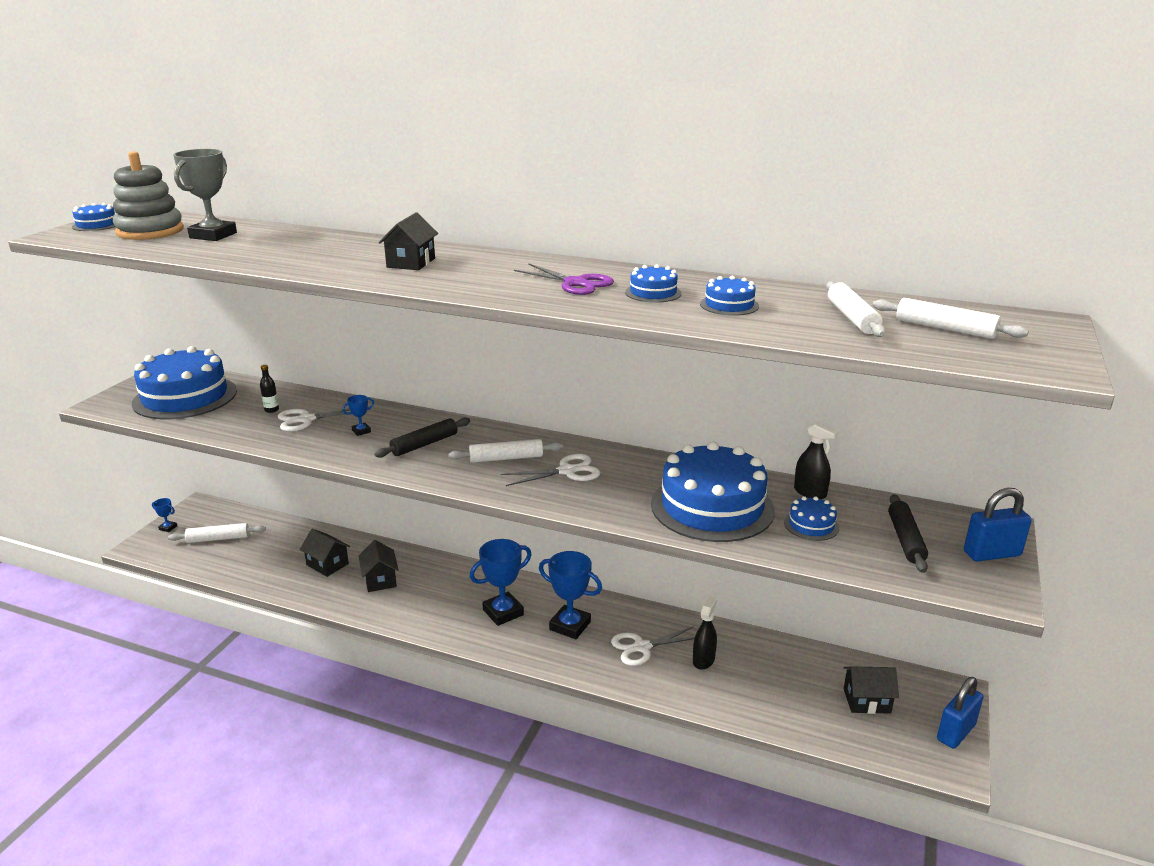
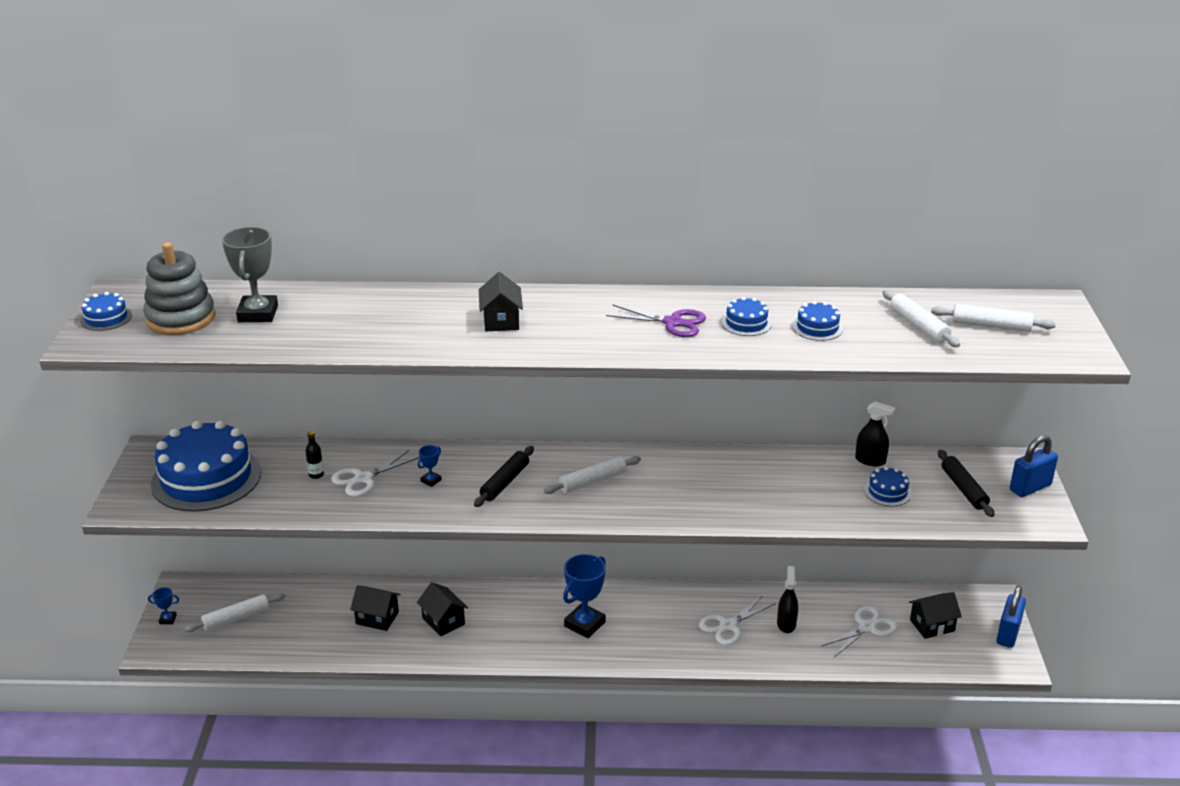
camera: 20 degrees left, 5 degrees up
white scissors [501,454,600,486] -> white scissors moved to [821,606,898,657]
blue trophy [539,551,602,639] -> none
blue cake [651,442,775,542] -> none

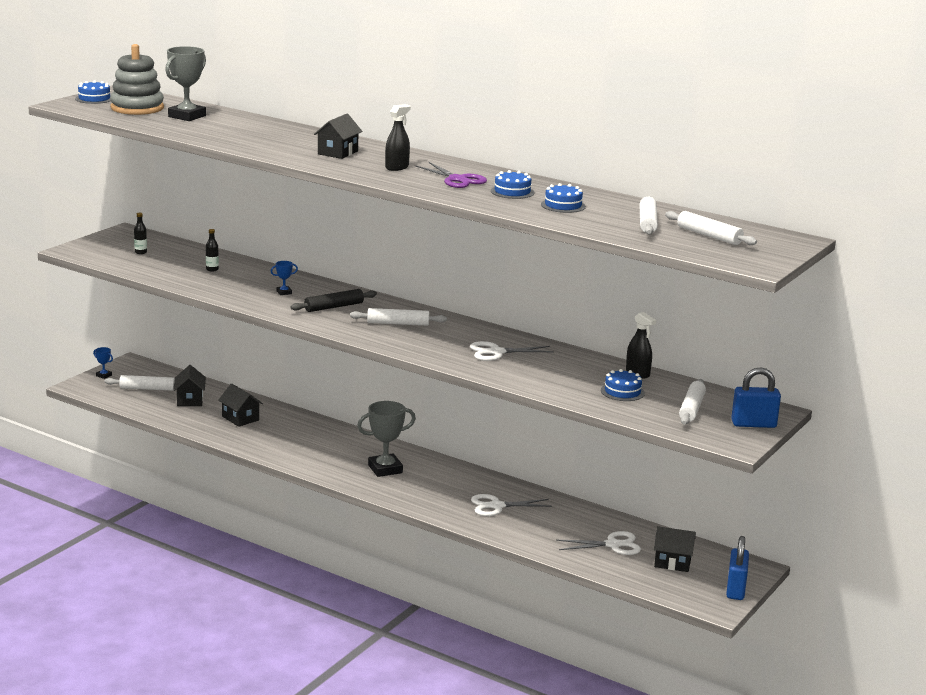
camera: 30 degrees right, 10 degrees down
blue cake [151,421,261,512] -> black bottle [134,213,147,254]
white scissors [331,450,420,497] -> white scissors moved to [470,341,554,361]
black house [417,582,468,636] -> black house moved to [173,365,206,406]
blue trophy [563,554,606,638] -> grey trophy [357,401,416,477]
black spray bottle [777,566,798,633] -> black spray bottle moved to [385,104,411,171]
black rolling pin [938,450,995,517] -> white rolling pin [679,379,706,425]
blue padlock [996,586,1026,648] -> blue padlock turned 45 degrees counterclockwise [726,536,749,600]

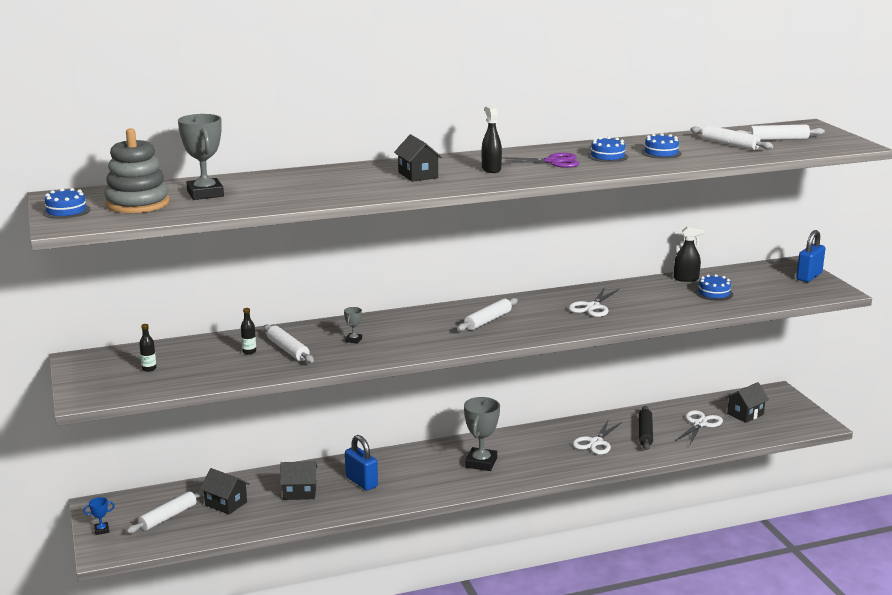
camera: 50 degrees left, 0 degrees up
blue trophy [270,261,298,295] -> grey trophy [344,307,362,344]
black rolling pin [290,289,377,312] -> black rolling pin moved to [639,406,653,450]
white rolling pin [679,379,706,425] -> white rolling pin moved to [264,324,314,363]
blue padlock [726,536,749,600] -> blue padlock moved to [345,435,378,491]

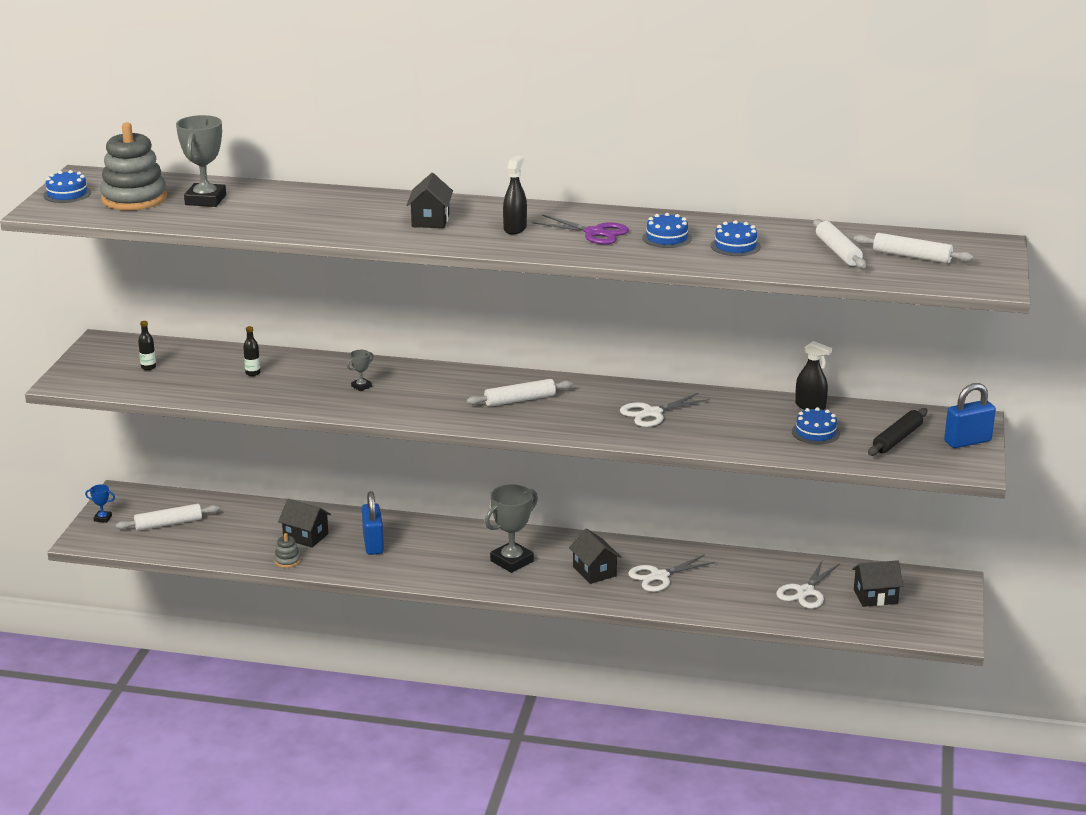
camera: 30 degrees right, 5 degrees up
black house [200,468,250,514] -> black house moved to [569,528,621,584]
white rolling pin [264,324,314,363] -> none
black rolling pin [639,406,653,450] -> black rolling pin moved to [868,408,927,456]
white scissors [675,410,723,444] -> white scissors turned 150 degrees clockwise [776,561,840,608]
none -> grey stacking toy [274,533,301,568]

